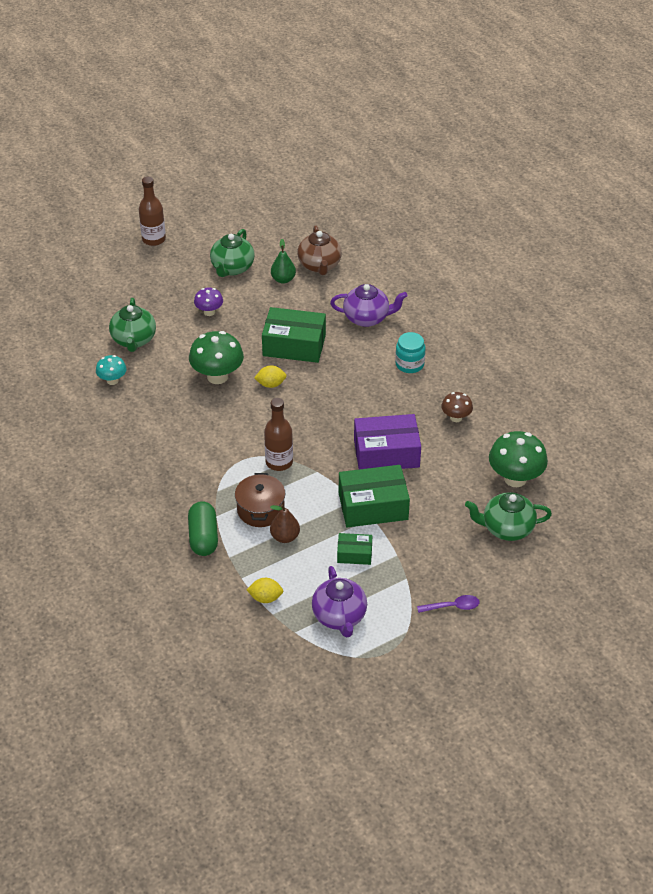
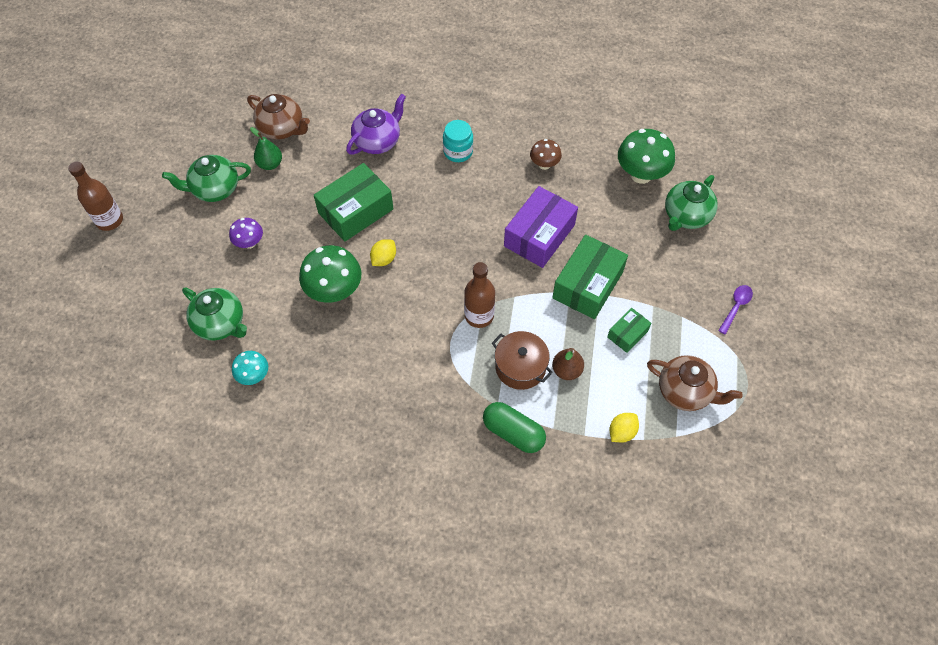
camera: 50 degrees left, 15 degrees up
green teapot [210,229,255,277] -> green teapot turned 105 degrees clockwise [162,155,251,202]
purple teapot [312,566,367,637] -> brown teapot [647,355,743,411]

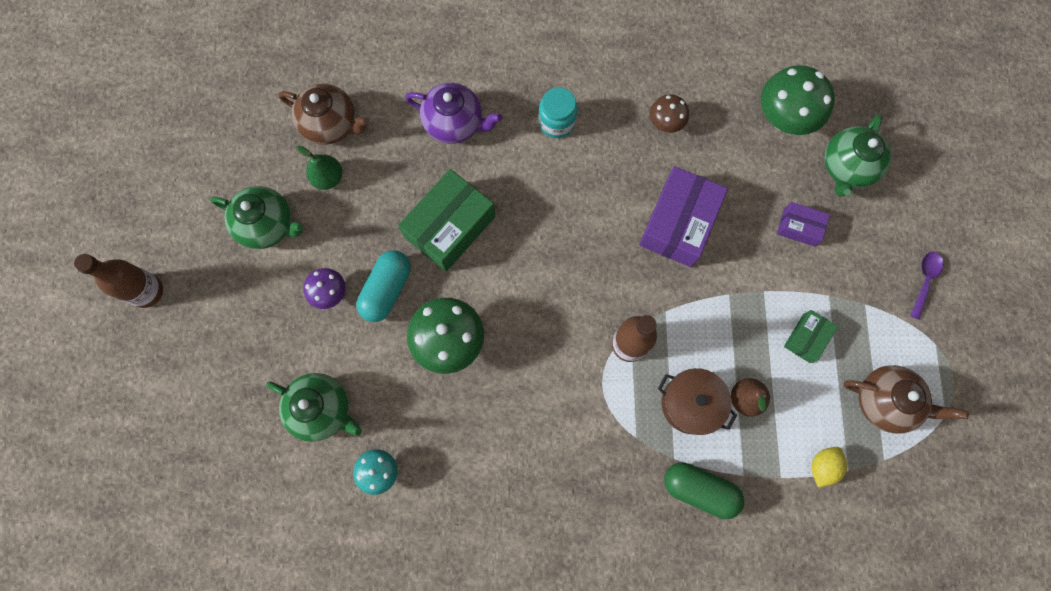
camera: 10 degrees left, 15 degrees up
green teapot [162,155,251,202] -> green teapot turned 135 degrees counterclockwise [210,186,304,249]
purple teapot [346,94,406,155] -> purple teapot turned 75 degrees clockwise [405,83,502,144]
yellow lemon [370,239,396,266] -> none
green box [552,235,628,319] -> none
none -> turquoise capsule [357,250,410,322]
none -> purple box [777,202,830,247]

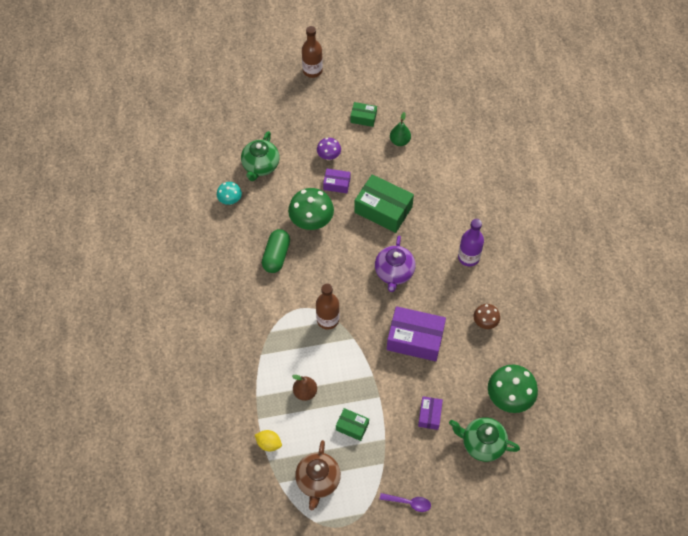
camera: 80 degrees right, 15 degrees down
green teapot [210,186,304,249] -> green box [350,102,377,127]
brown teapot [278,83,369,145] -> none
turquoise capsule [357,250,410,322] -> purple box [323,169,351,193]
purple teapot [405,83,502,144] -> purple teapot moved to [375,236,415,292]
turquoise jar [538,87,578,138] -> purple bottle [458,219,484,267]
brown pot [658,368,737,435] -> none
green capsule [664,462,744,519] -> green capsule moved to [262,229,290,273]

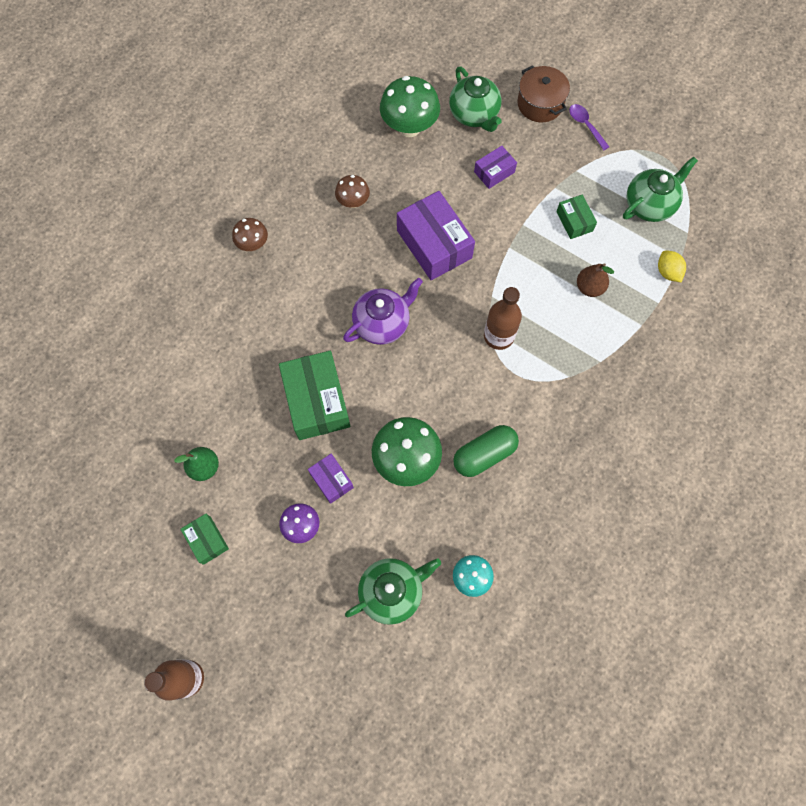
camera: 135 degrees left, 10 degrees up
brown teapot [295,440,341,510] -> green teapot [623,157,698,222]
purple bottle [458,219,484,267] -> none
none -> brown mushroom [232,218,268,251]
none -> brown pot [517,65,570,122]

